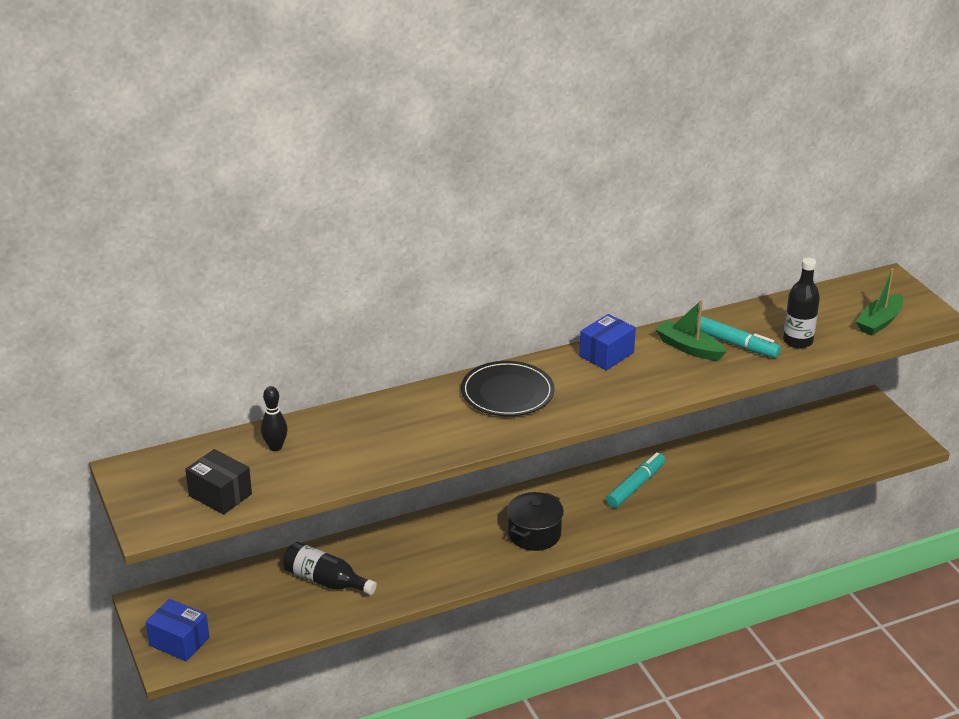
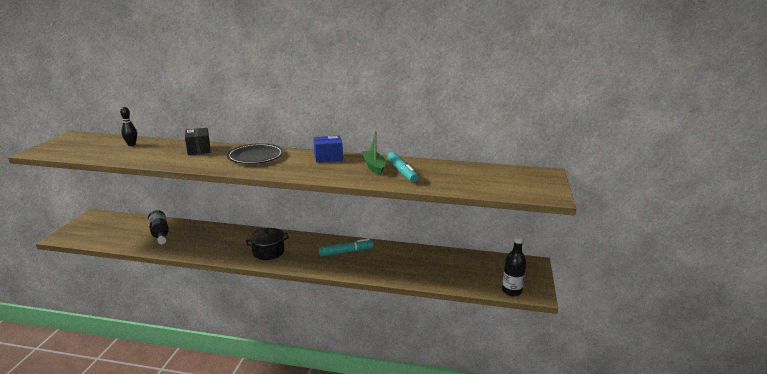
camera: 35 degrees right, 10 degrees down
blue box [146,599,209,662] -> none
black box [185,449,252,515] -> black box moved to [185,128,211,155]
black bottle [783,258,820,349] -> black bottle moved to [502,235,526,296]
green boat [855,268,903,336] -> none

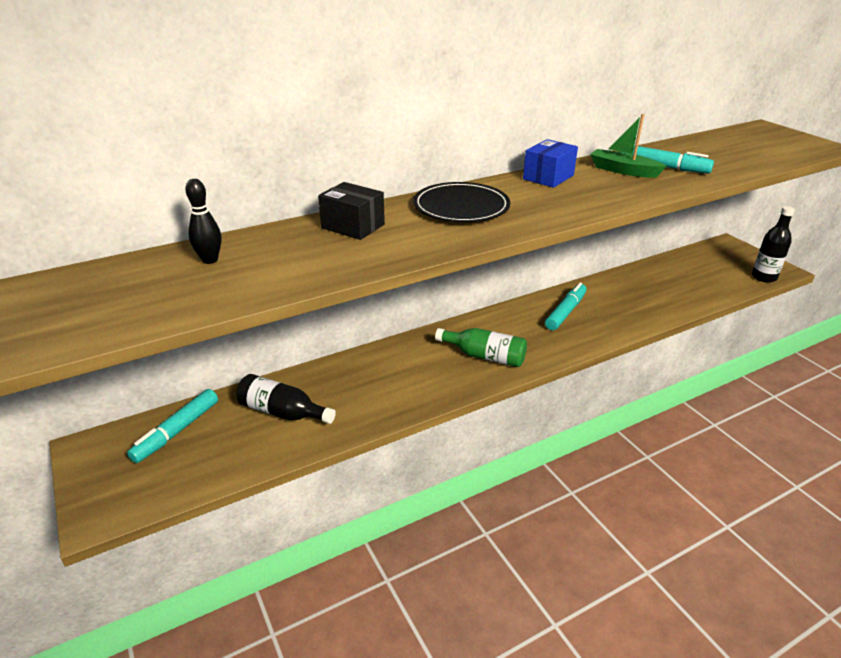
camera: 40 degrees left, 10 degrees up
black pot [246,228,289,260] -> green bottle [435,328,527,367]
none -> turquoise marker [127,389,218,463]

